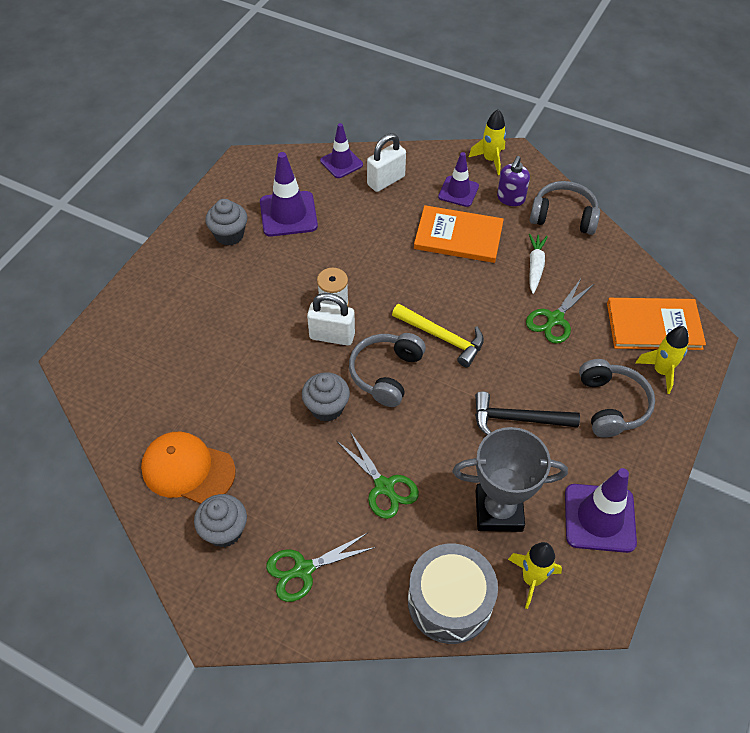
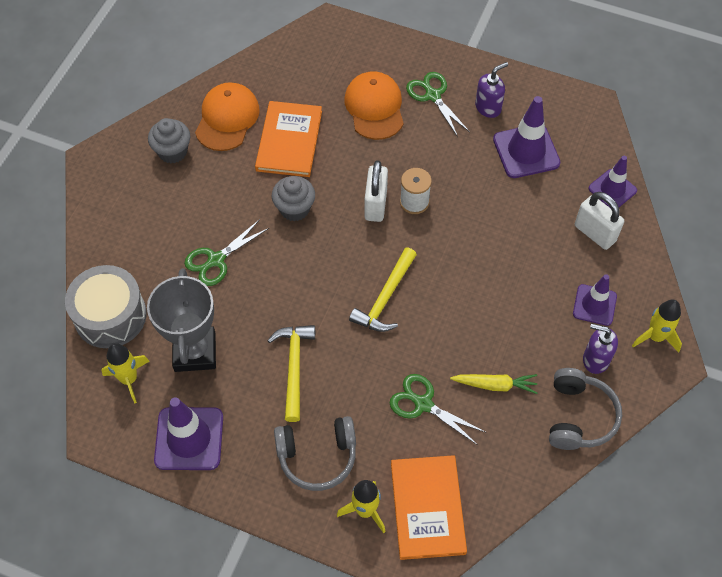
camera: 85 degrees right, 5 degrees up
grey cupcake [205,199,247,246] -> purple soap dispenser [475,62,508,118]
green scissors [266,533,376,602] -> green scissors moved to [406,72,470,137]
grey headphones [349,333,426,407] -> none
orange book [414,205,504,263] -> orange book moved to [255,101,322,177]
black hammer [475,391,580,435] -> yellow hammer [267,325,315,422]
white carrot [529,234,548,294] -> yellow carrot [450,374,537,394]
none -> orange cap [344,71,404,140]

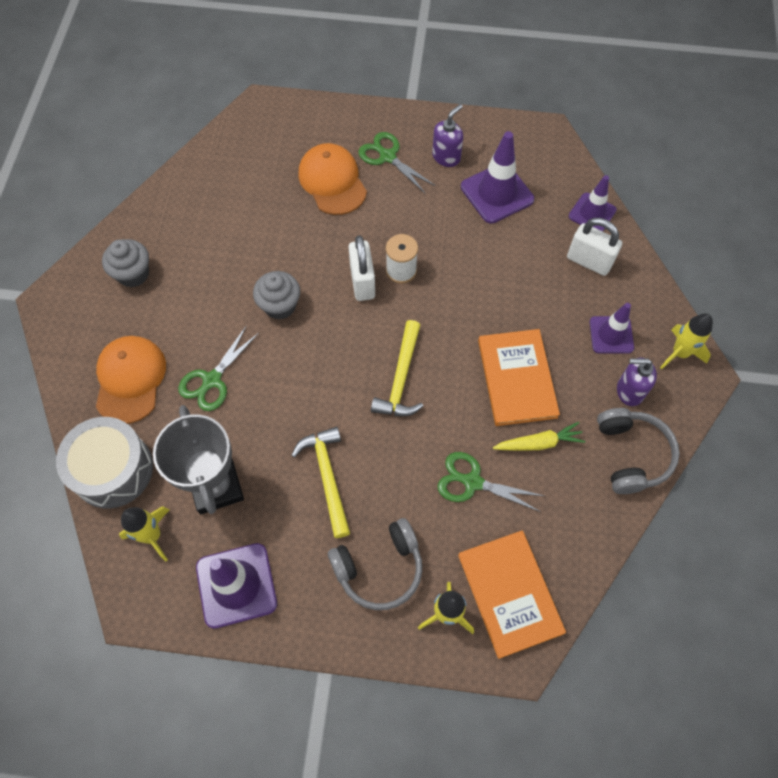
camera: 15 degrees left, 5 degrees up
orange cap [195,82,260,151] -> orange cap moved to [96,336,166,424]
orange book [255,101,322,177] -> orange book moved to [478,329,560,426]

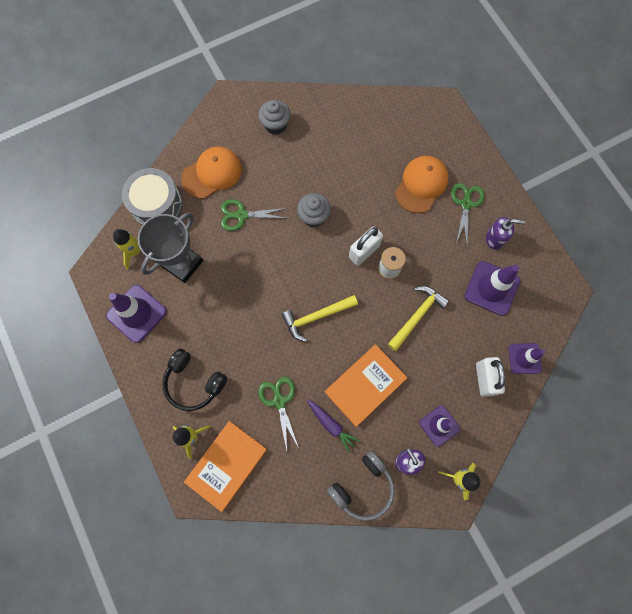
camera: 55 degrees right, 10 degrees up
yellow hammer [291,427,350,538] -> yellow hammer moved to [388,286,449,351]
grey headphones [328,518,422,610] -> black headphones [162,349,227,411]
yellow carrot [493,422,585,451] -> purple carrot [307,399,360,453]

